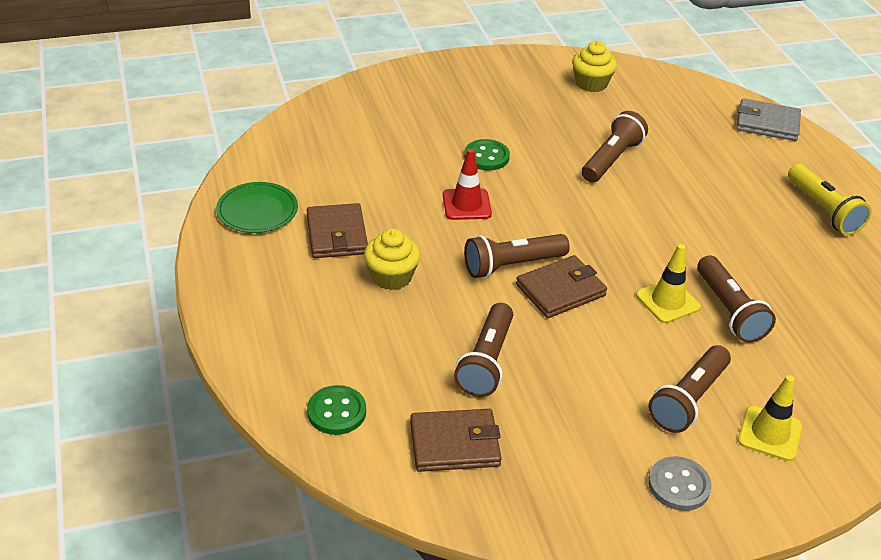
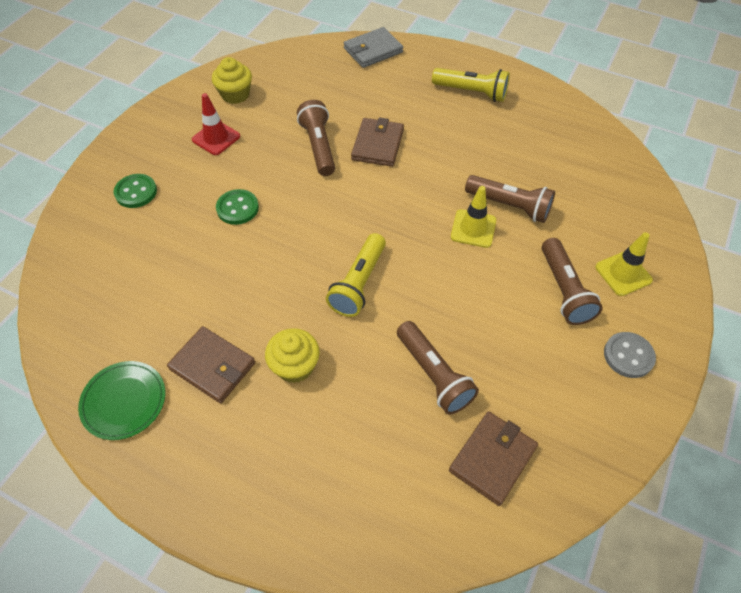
camera: 45 degrees left, 15 degrees up
green button [307,385,366,435] -> green button moved to [114,174,157,208]
red traffic cone [443,149,492,220] -> red traffic cone moved to [192,93,240,155]
brown flashlight [464,234,570,278] -> yellow flashlight [326,233,386,317]
brown wallet [516,255,607,318] -> brown wallet moved to [351,117,404,167]

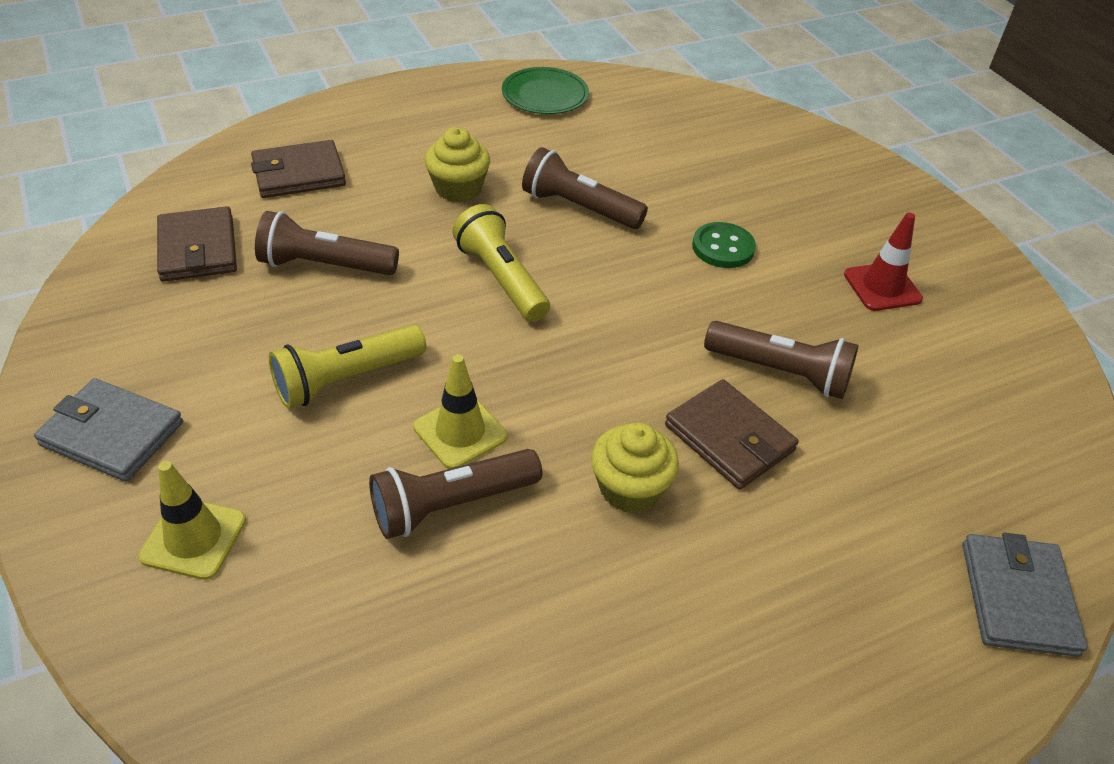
camera: 125 degrees right, 10 degrees down
green button [114,174,157,208] -> none
brown wallet [167,326,255,403] -> brown wallet moved to [251,140,346,198]
yellow cupcake [212,57,252,104] -> yellow cupcake moved to [591,422,679,513]
yellow flashlight [432,68,510,102] -> yellow flashlight moved to [269,325,426,408]
brown flashlight [542,238,603,325] -> brown flashlight moved to [522,147,648,229]
grey button [604,332,656,378] -> grey wallet [34,378,183,482]

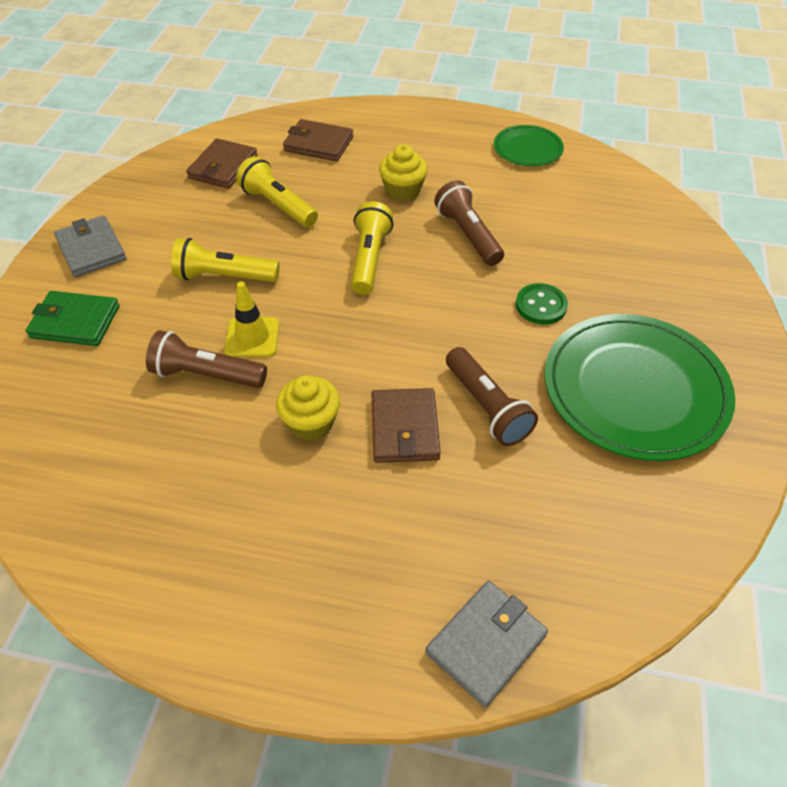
camera: 40 degrees right, 5 degrees up
yellow traffic cone [139,461,246,580] -> green wallet [26,291,119,346]
brown flashlight [255,211,399,275] -> yellow flashlight [236,156,318,227]
red traffic cone [844,213,923,311] -> green plate [544,314,735,461]

